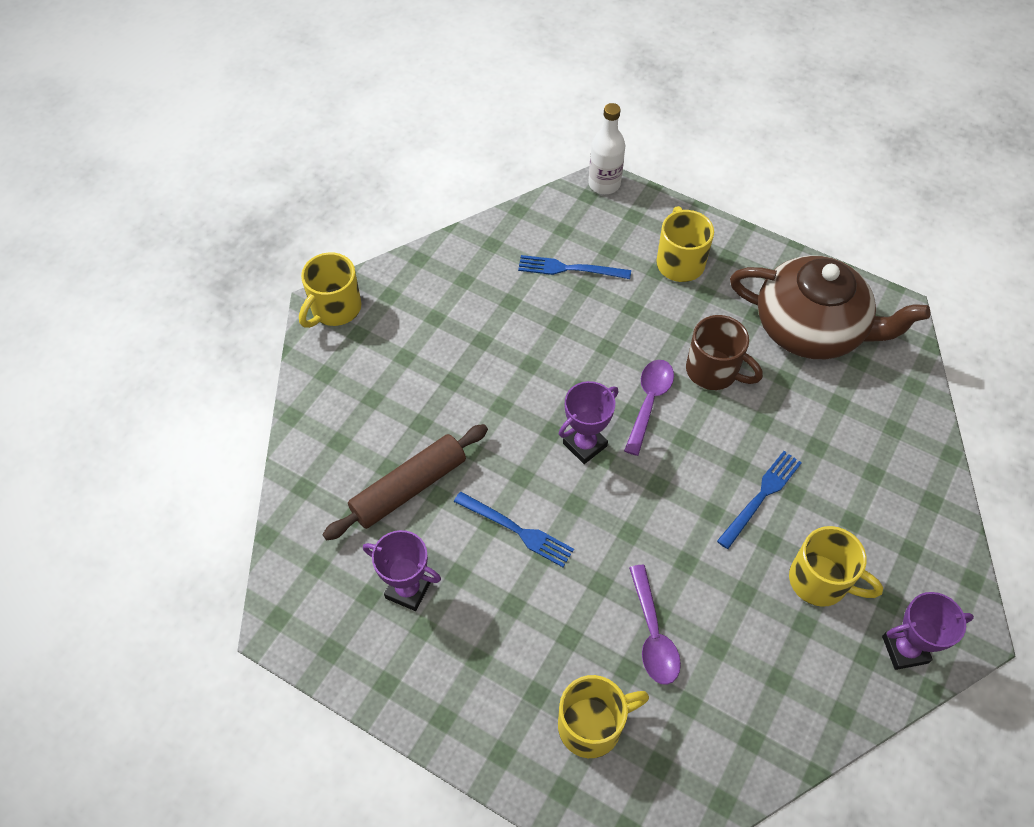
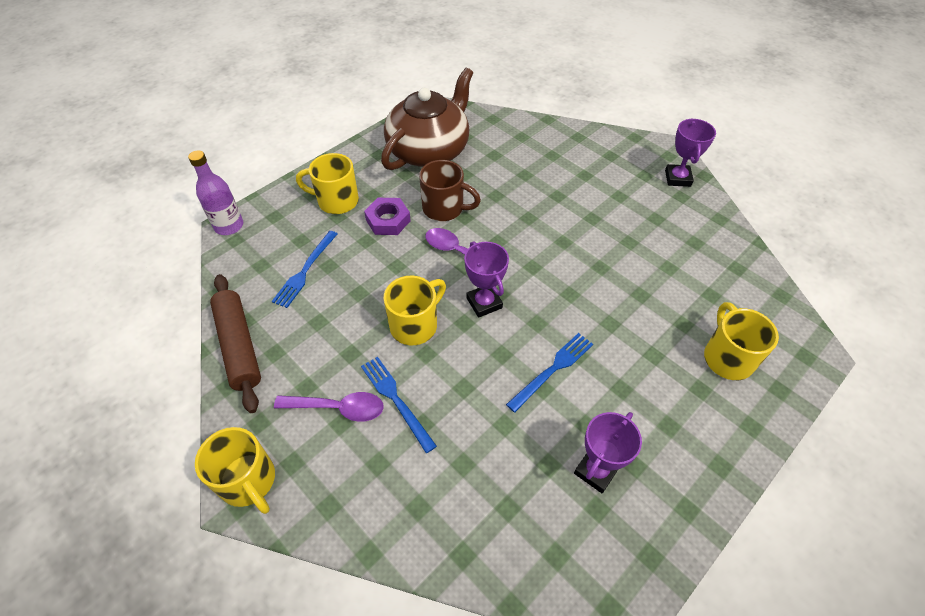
camera: 75 degrees left, 5 degrees down
brown rolling pin [322,424,488,540] -> brown rolling pin moved to [210,274,261,413]
white bottle [588,103,625,194] -> purple bottle [188,150,243,235]
purple spoon [629,565,681,685] -> purple spoon moved to [274,392,384,422]
brown mug [686,315,763,390] -> brown mug turned 60 degrees clockwise [419,160,481,221]
blue fork [717,451,802,549] -> blue fork moved to [361,357,437,453]
yellow mug [789,526,883,607] -> yellow mug moved to [383,276,446,345]
none -> purple nut [364,198,411,235]

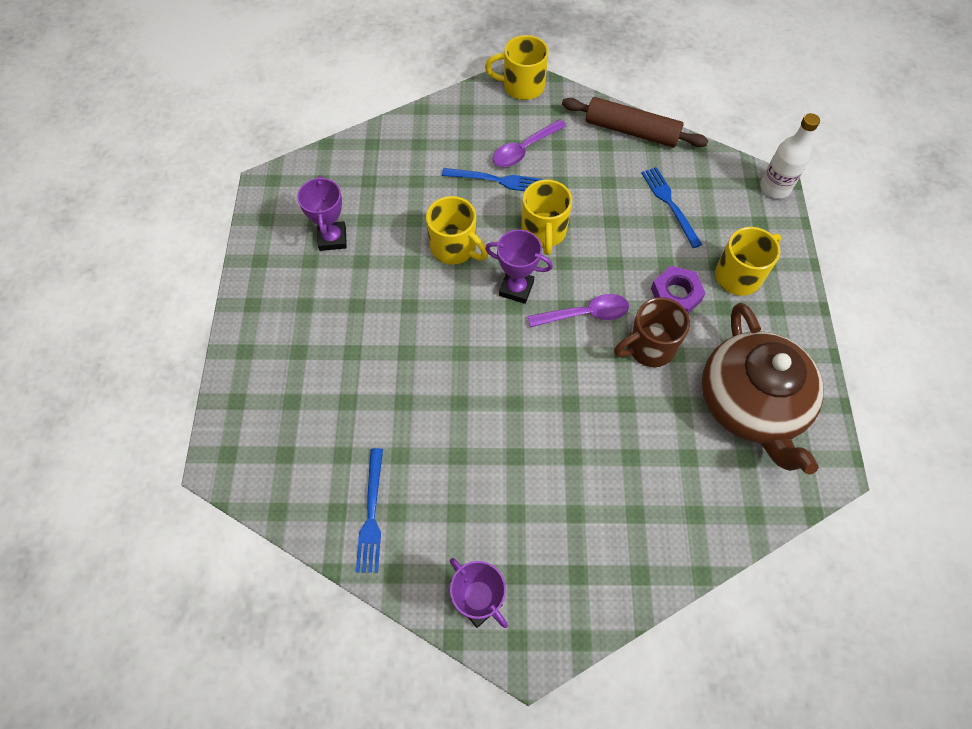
camera: 135 degrees right, 10 degrees up
purple bottle [188,150,243,235] -> white bottle [760,113,820,199]
blue fork [506,333,593,413] -> blue fork moved to [356,448,383,573]
yellow mug [704,302,779,380] -> yellow mug moved to [426,196,488,265]

